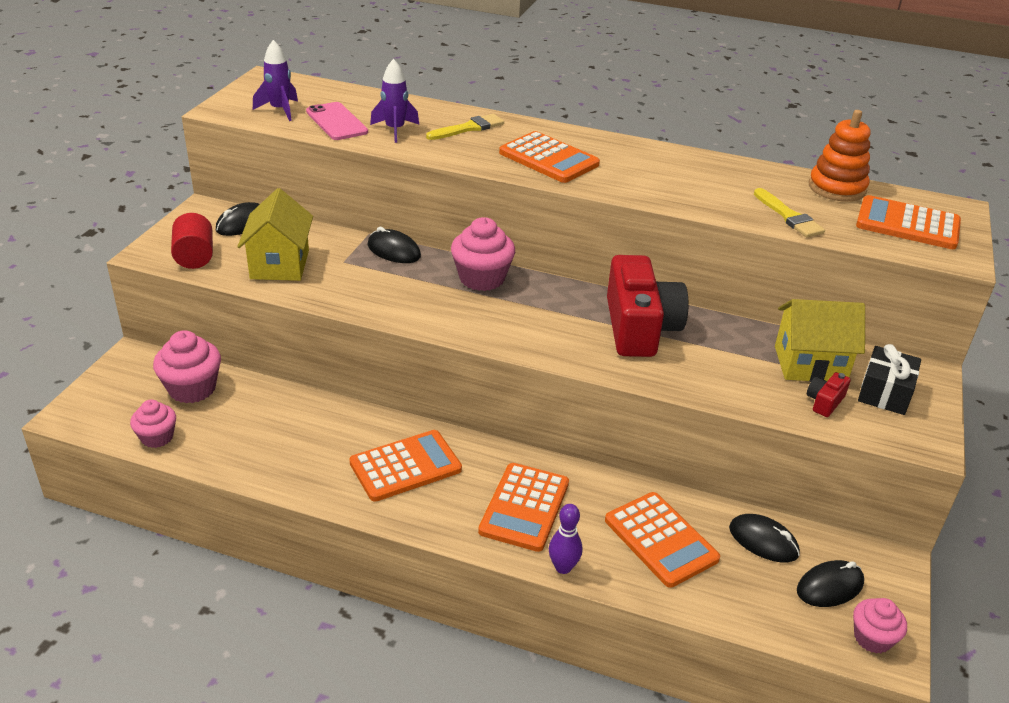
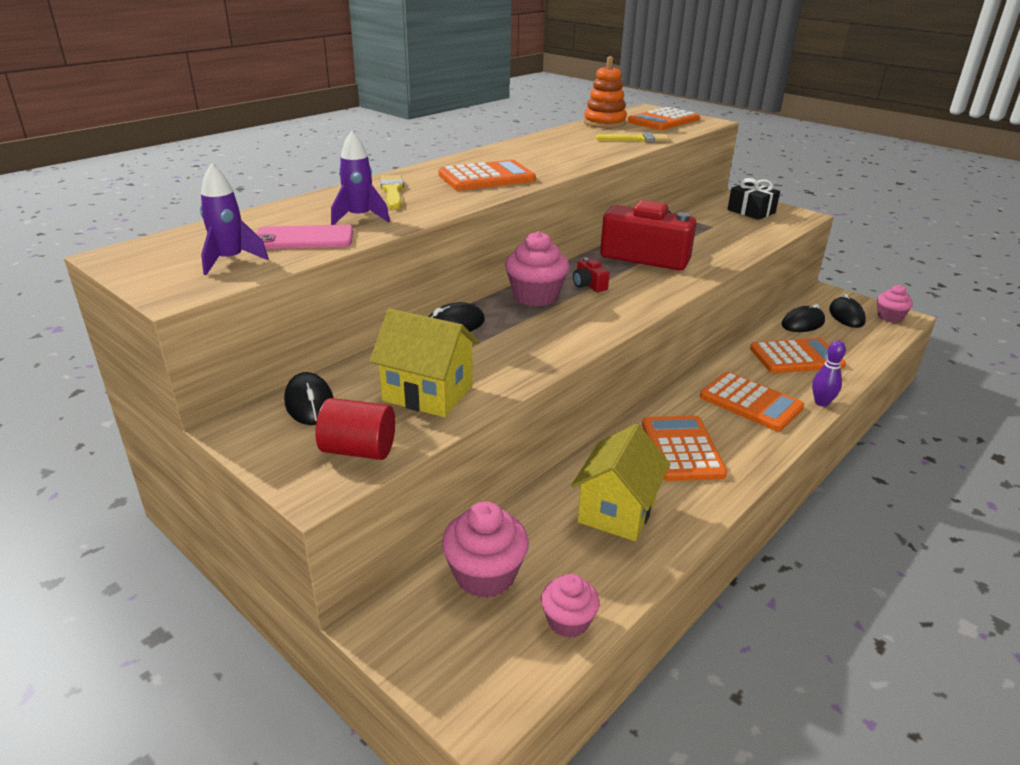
camera: 65 degrees left, 5 degrees down
yellow house [775,299,865,382] -> yellow house moved to [571,424,670,541]
red camera [807,372,851,417] -> red camera moved to [573,258,610,292]

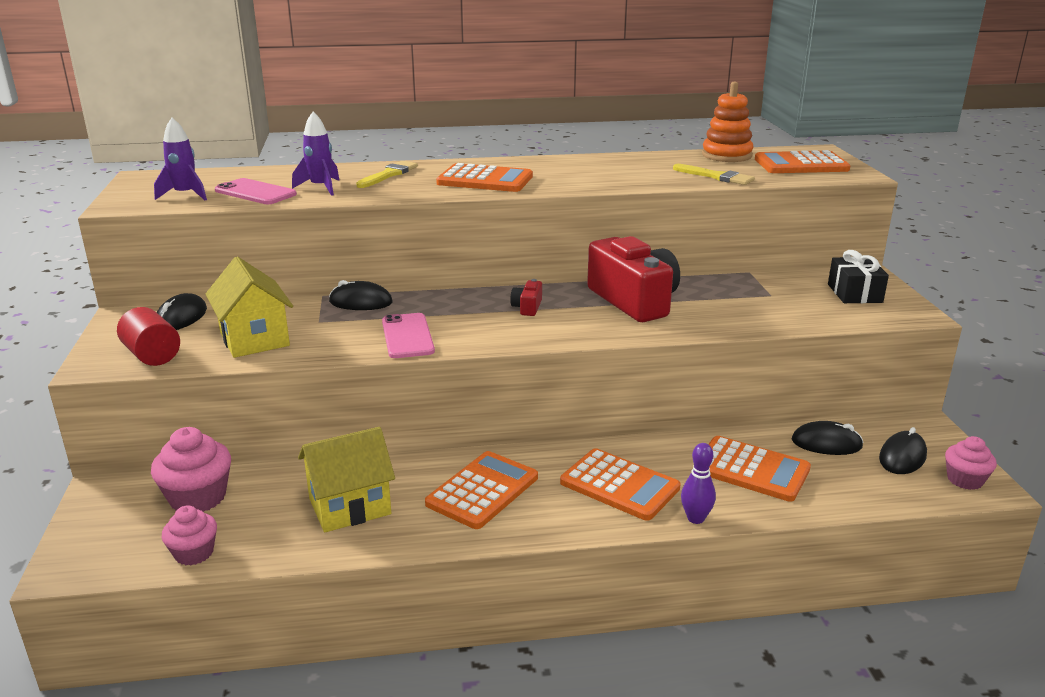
camera: 40 degrees right, 5 degrees down
pink cupcake [505,231,569,306] -> none
orange calculator [700,372,804,431] -> orange calculator turned 45 degrees counterclockwise [560,448,680,521]
none -> pink phone [382,313,435,358]

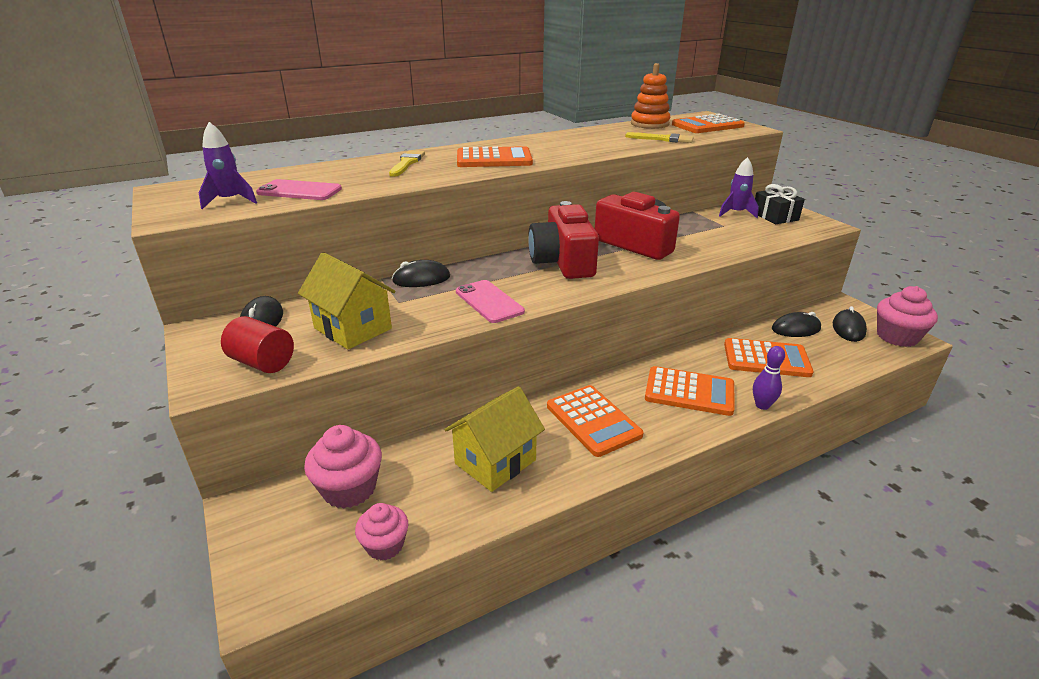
camera: 20 degrees left, 5 degrees up
purple rocket [292,112,340,196] -> purple rocket moved to [719,157,759,218]
orange calculator [425,451,538,529] -> orange calculator turned 135 degrees clockwise [547,385,643,457]
red camera [510,279,542,316] -> red camera [528,201,599,279], size x2.45
pink cupcake [945,436,997,490] -> pink cupcake [877,286,938,347], size x1.57

